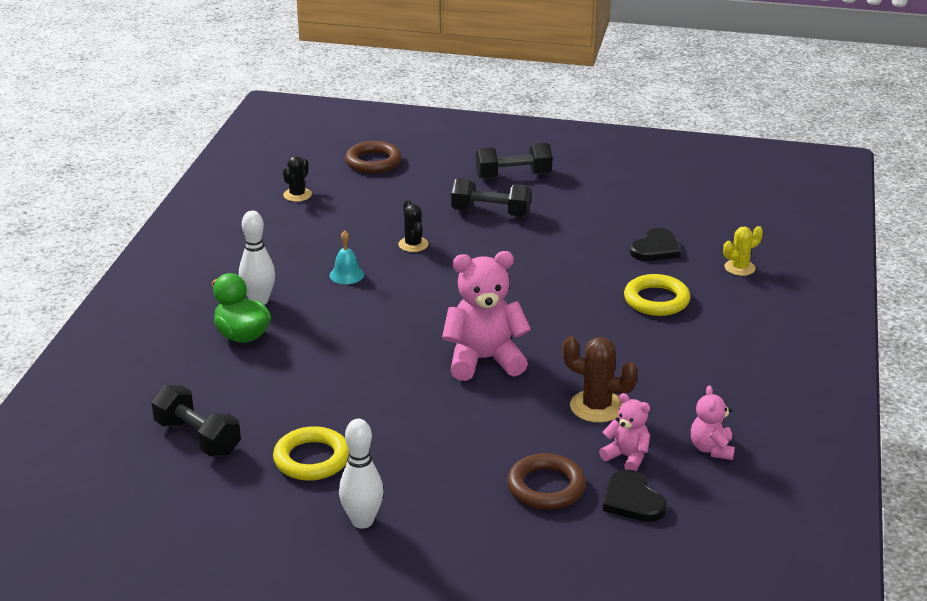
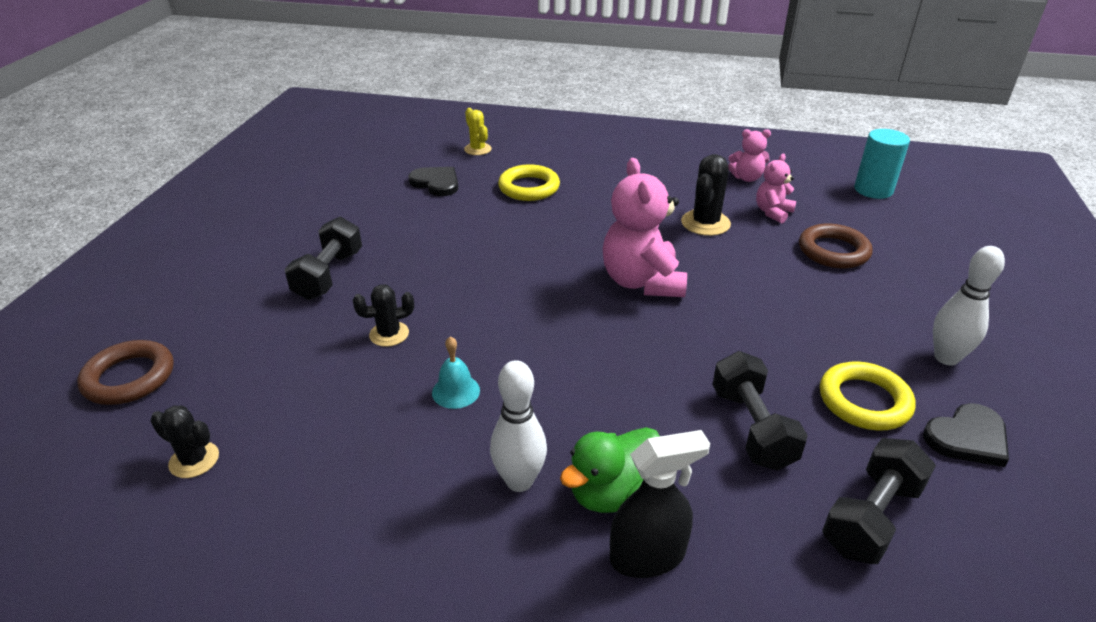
camera: 90 degrees left, 5 degrees up
black dumbbell [476,143,552,179] -> black dumbbell moved to [712,351,808,471]
brown cactus [562,336,638,423] -> black cactus [681,154,731,236]
black heart [603,469,667,522] -> black heart moved to [923,403,1009,467]
none -> black spray bottle [610,430,710,578]
none -> turquoise cylinder [854,129,910,199]

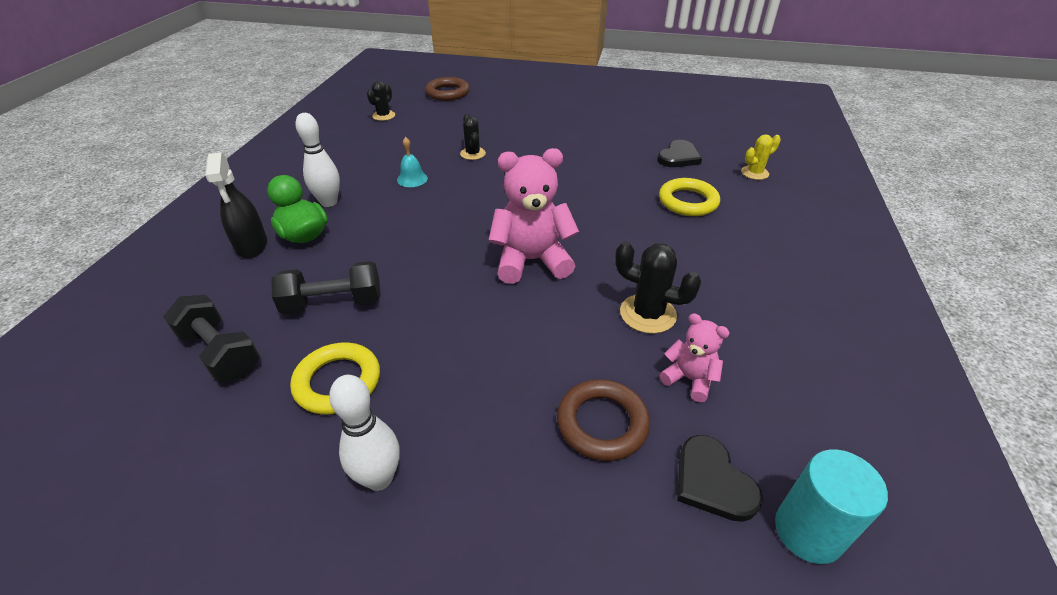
camera: 90 degrees right, 5 degrees up
black dumbbell [285,217,362,300] -> none
pink teddy bear [728,129,771,182] -> none
black heart [923,403,1009,467] -> black heart moved to [677,435,763,522]

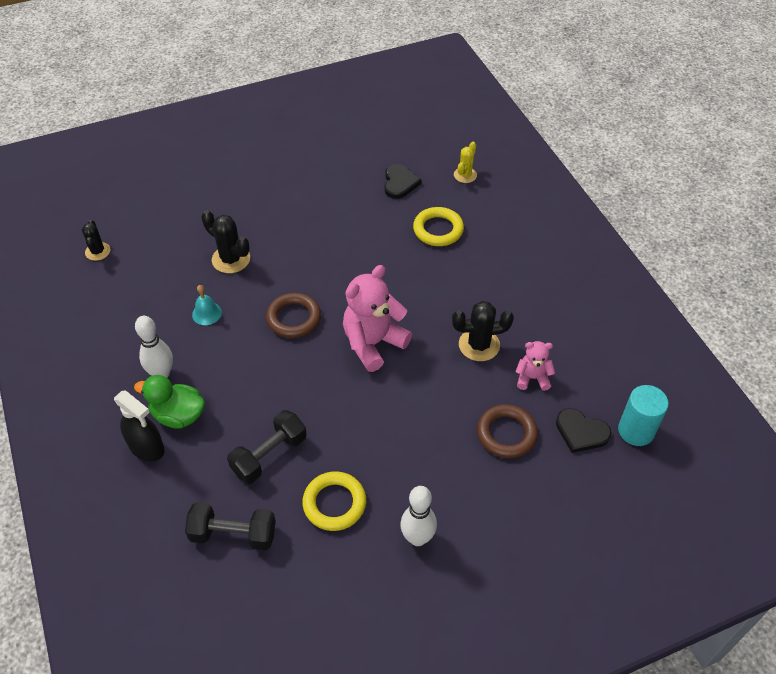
camera: 35 degrees left, 10 degrees up
brown ring [425,77,470,101] -> brown ring moved to [266,293,321,338]
black cactus [460,114,486,160] -> black cactus [201,210,250,273], size x1.52

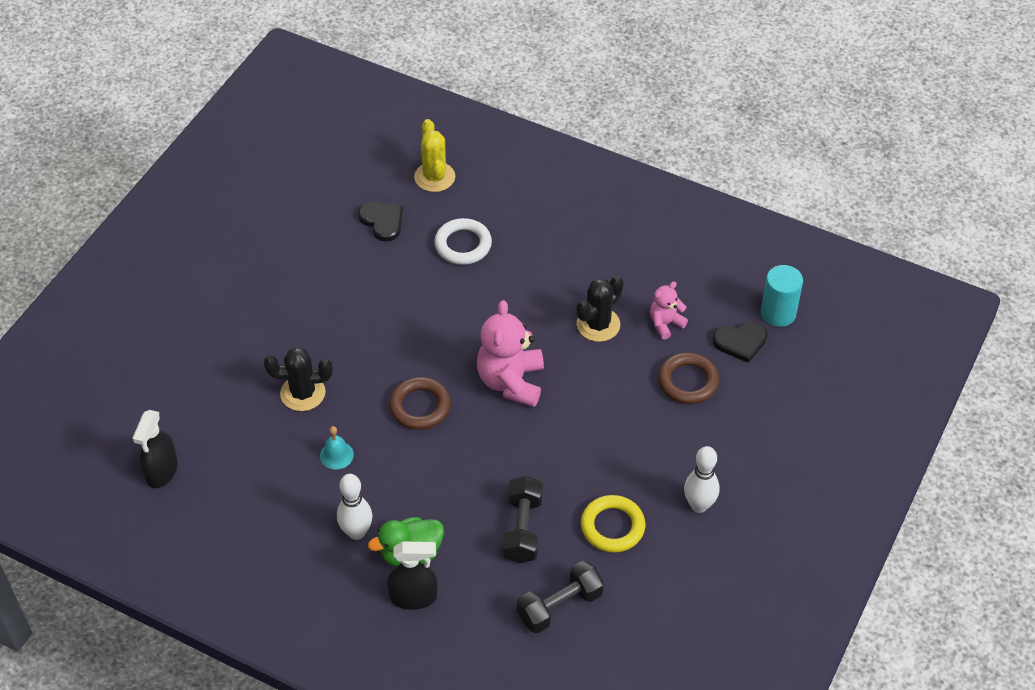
camera: 40 degrees left, 0 degrees up
black cactus [82,220,110,261] -> black spray bottle [132,410,178,488]
yellow ring [413,207,464,246] -> white ring [434,218,492,265]
yellow cactus [454,142,477,183] -> yellow cactus [414,119,455,192], size x1.52

